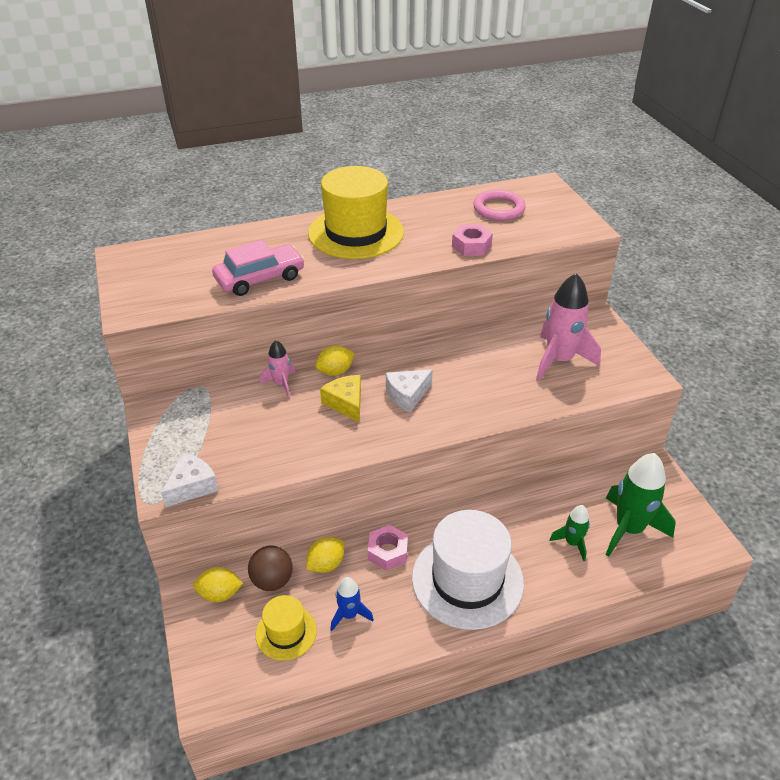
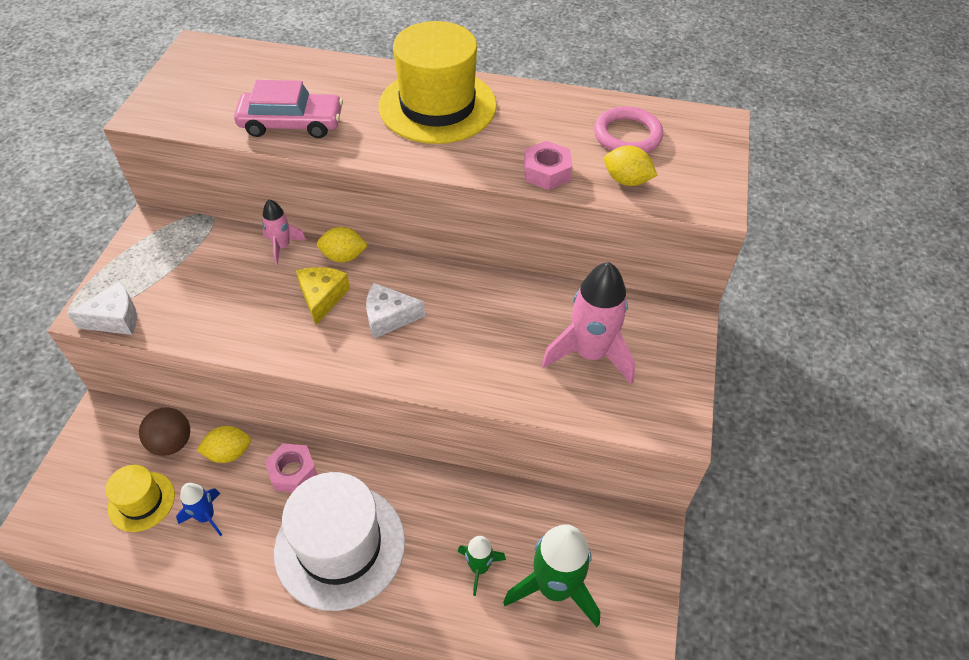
camera: 30 degrees right, 10 degrees up
yellow lemon [193,567,243,602] -> yellow lemon moved to [604,146,658,186]

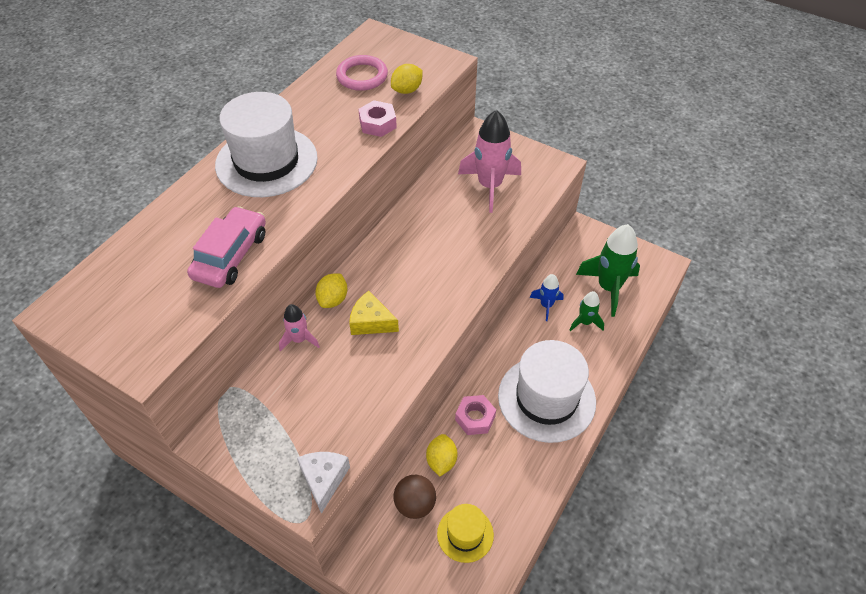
camera: 70 degrees left, 0 degrees up
blue rocket [176,483,222,536] -> blue rocket moved to [530,274,564,321]
white cheese [366,283,425,339] -> none
yellow hat [379,21,497,144] -> white hat [215,92,318,197]

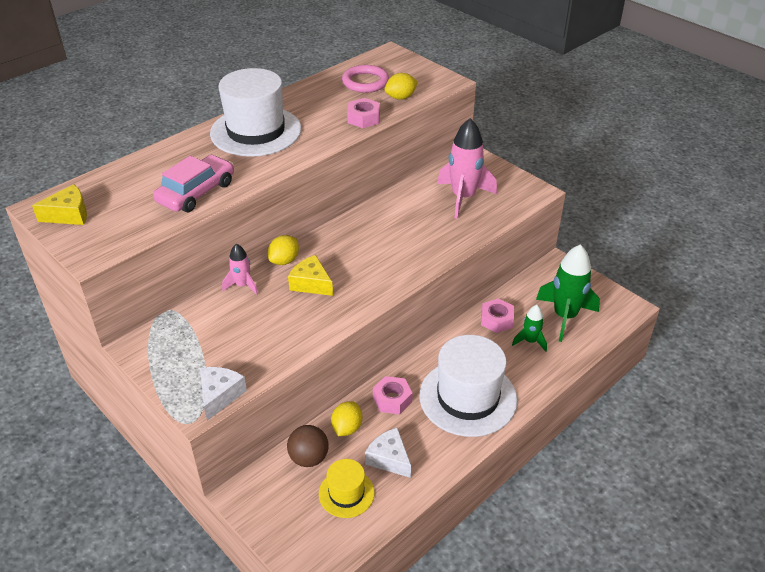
camera: 15 degrees right, 10 degrees down
blue rocket [530,274,564,321] -> pink nut [481,298,514,333]
none -> yellow cheese [32,184,87,225]
none -> white cheese [365,428,411,478]

